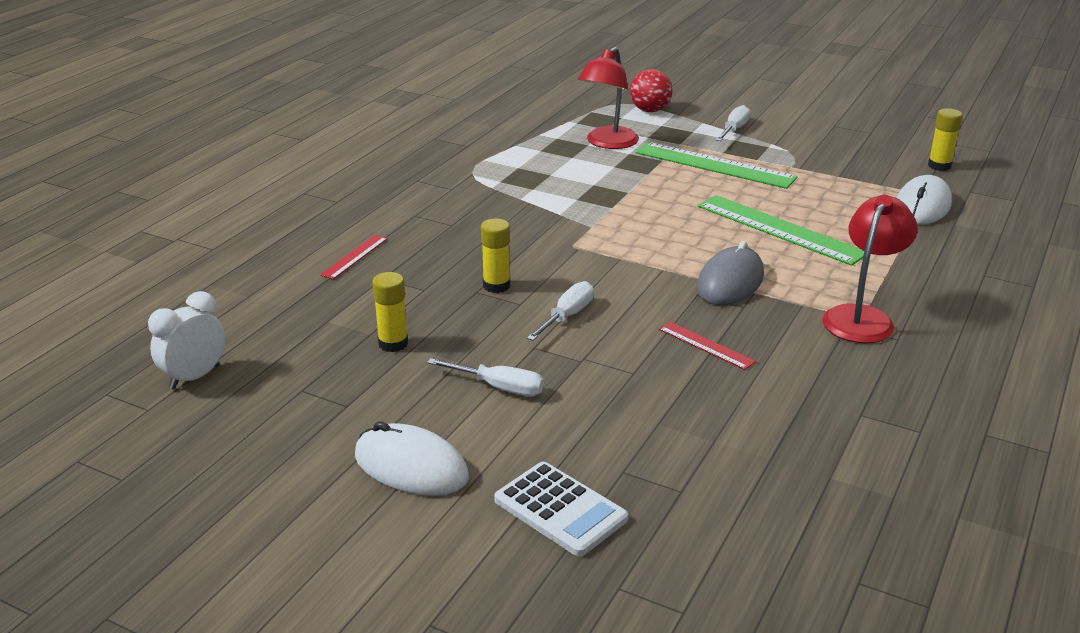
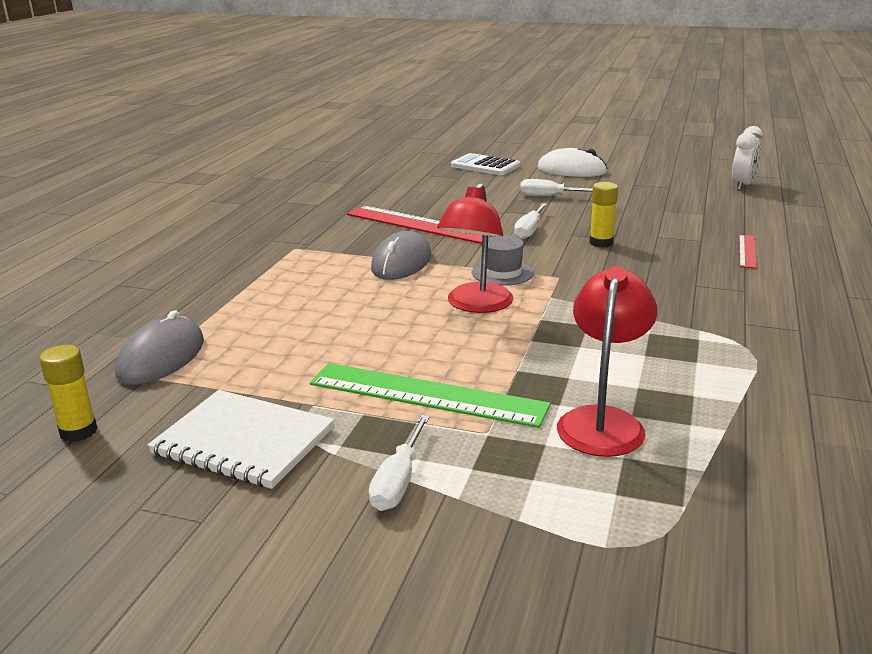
camera: 170 degrees right, 5 degrees down
yellow glue stick [372,272,408,352] -> none
red ball [630,69,672,112] -> none
red ruler [659,322,756,370] -> red ruler [347,206,492,244], size x2.03
green ruler [698,195,864,266] -> none
red lamp [822,195,918,343] -> red lamp moved to [437,183,513,313]
white mouse [897,175,952,225] -> grey mouse [115,310,204,385]
none -> white notebook [147,390,334,489]
none -> grey hat [472,235,534,286]

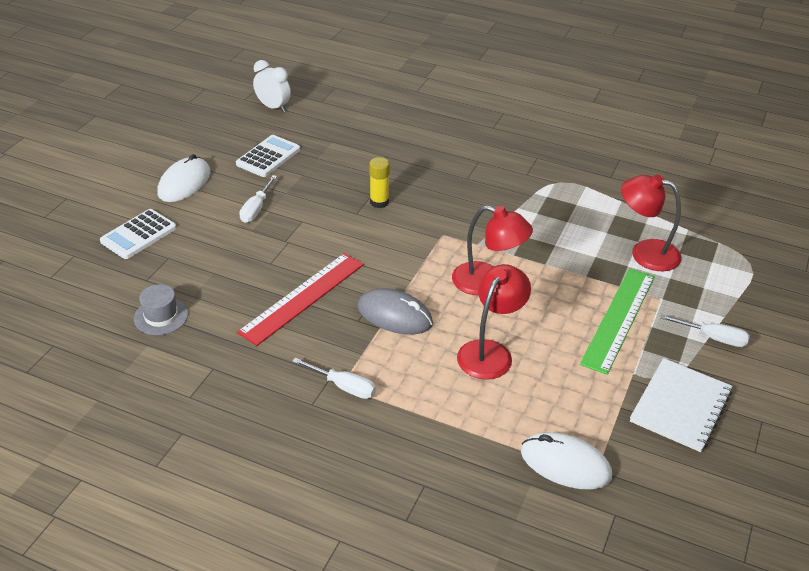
camera: 85 degrees left, 15 degrees up
yellow glue stick [39,345,98,442] -> none
grey mouse [115,310,204,385] -> white mouse [521,432,612,490]
grey hat [472,235,534,286] -> grey hat moved to [134,284,188,335]
white screwdriver [514,203,547,239] -> white screwdriver moved to [292,358,376,399]
red ruler [739,235,757,269] -> none
none -> white calculator [236,135,300,177]
none -> red lamp [457,264,531,380]

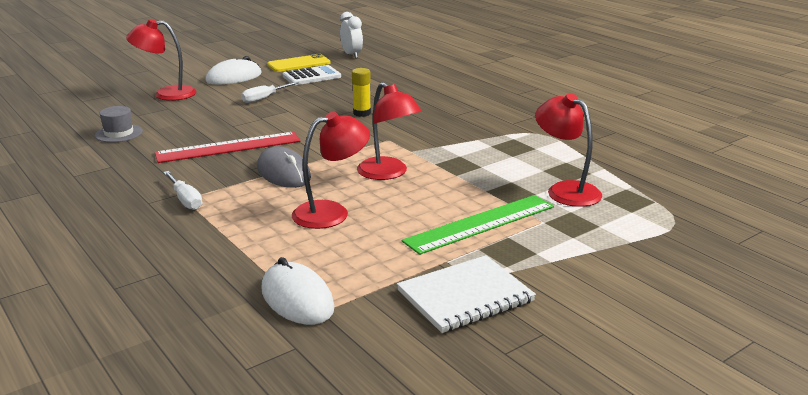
camera: 30 degrees right, 15 degrees down
white calculator [100,209,176,259] -> red lamp [126,19,196,101]
white screwdriver [660,314,750,347] -> none
none -> yellow phone [267,54,330,72]

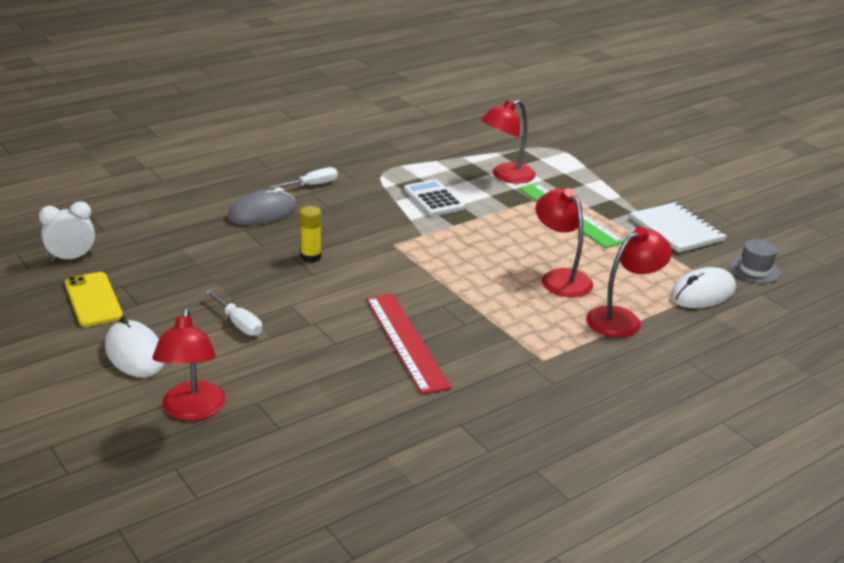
camera: 90 degrees left, 5 degrees up
grey hat [95,106,143,143] -> grey hat moved to [730,239,781,283]
white screwdriver [163,171,202,210] -> white screwdriver moved to [269,167,338,189]
grey mouse [257,146,311,188] -> grey mouse moved to [228,187,296,225]
white calculator [282,65,341,85] -> white calculator moved to [404,179,464,216]
red lamp [357,82,422,180] -> red lamp moved to [586,227,672,338]

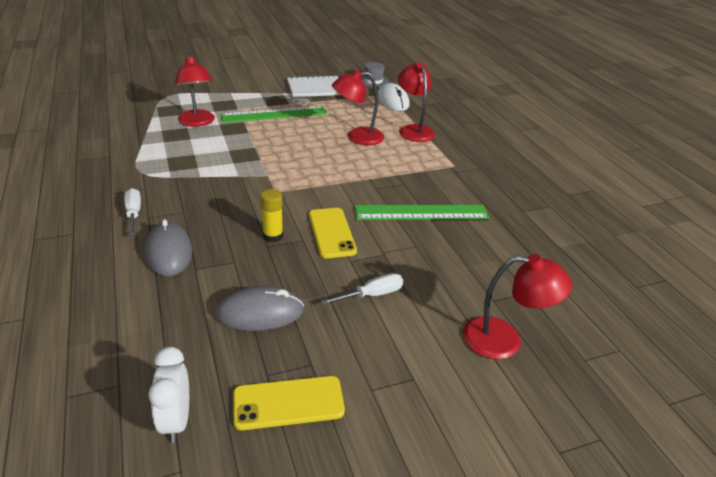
camera: 75 degrees left, 5 degrees up
white mouse [105,316,165,378] -> none
red ruler [366,294,451,394] -> green ruler [355,205,489,220]
white calculator [404,179,464,216] -> none
none -> grey mouse [216,286,304,331]
none -> yellow phone [309,208,357,258]

